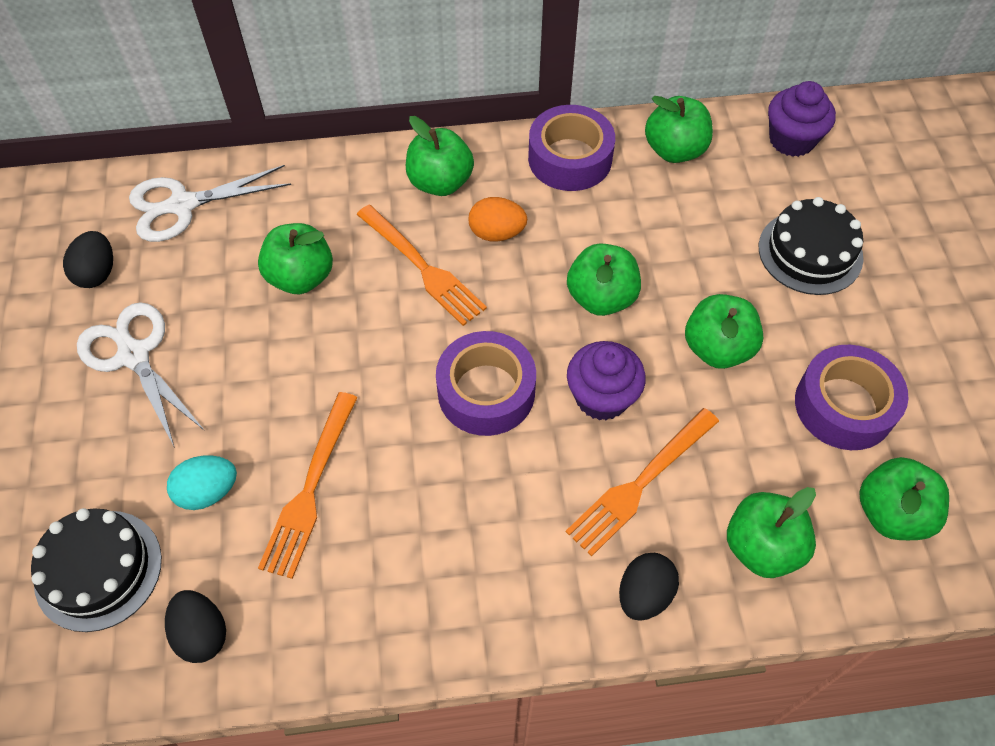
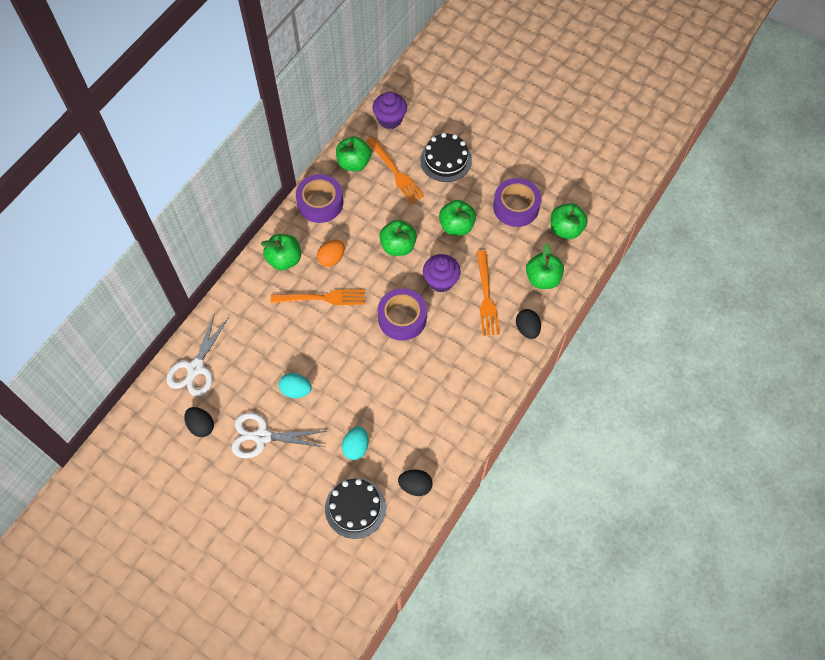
camera: 50 degrees left, 5 degrees up
green apple [258,223,333,294] -> none
orange fork [258,392,358,579] -> orange fork moved to [366,137,425,204]
none -> turquoise egg [279,373,312,398]

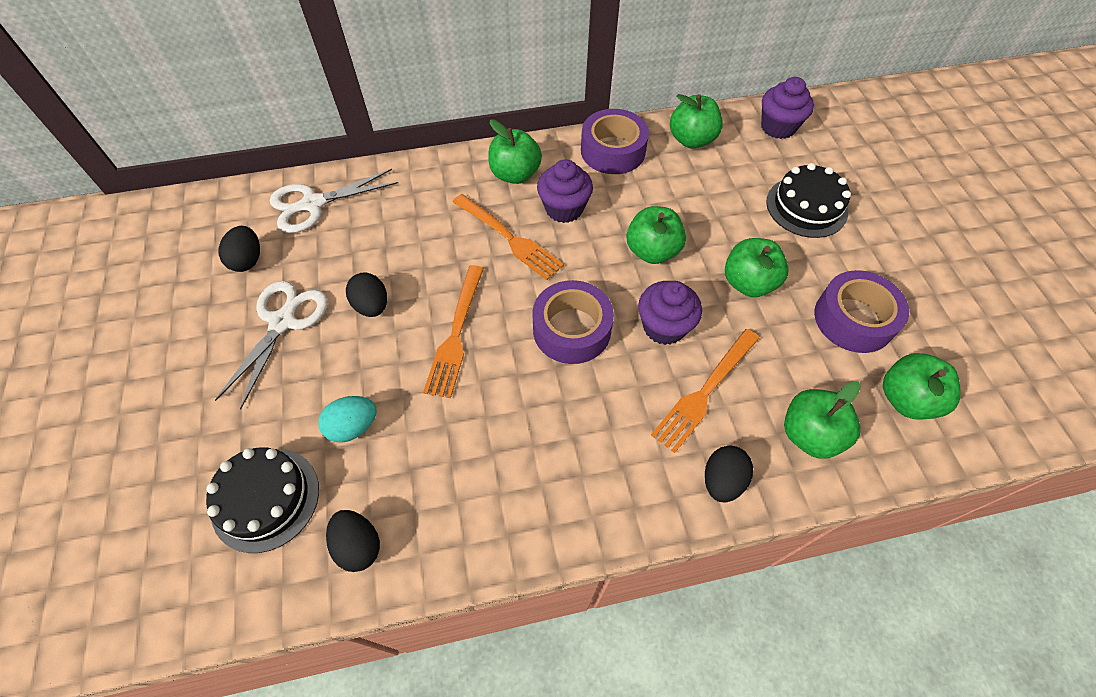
camera: 45 degrees right, 5 degrees down
white scissors [231,413,326,458] -> white scissors turned 60 degrees clockwise [215,281,328,409]
turquoise egg [279,373,312,398] -> black egg [346,272,387,317]
orange egg [317,240,345,267] -> purple cupcake [537,159,593,223]
orange fork [366,137,425,204] -> orange fork moved to [423,265,484,398]

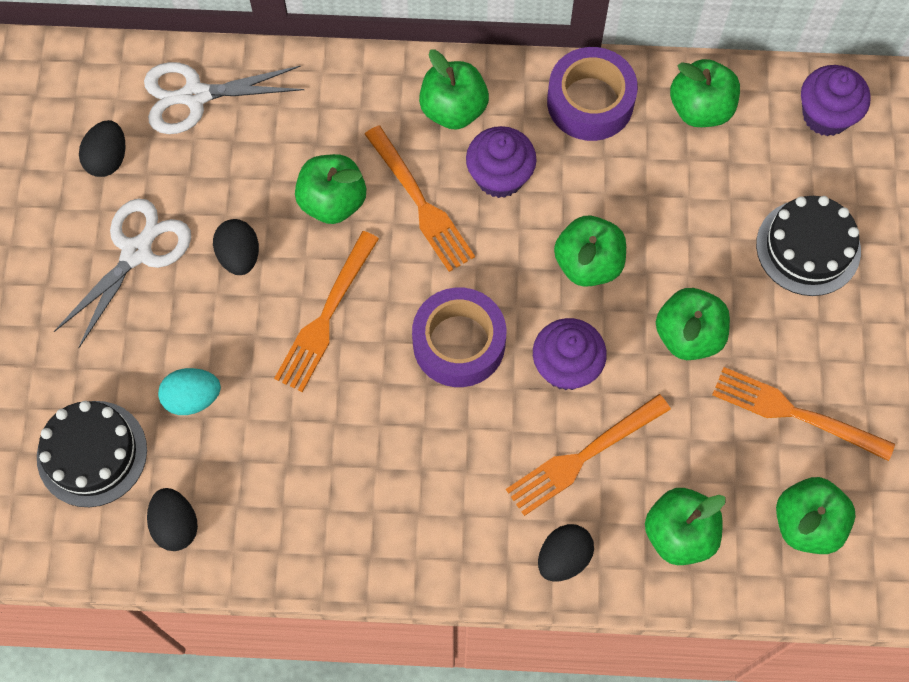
camera: 15 degrees right, 10 degrees up
purple tape [814,270,909,353] -> orange fork [712,367,895,461]
none -> green apple [295,154,366,224]

